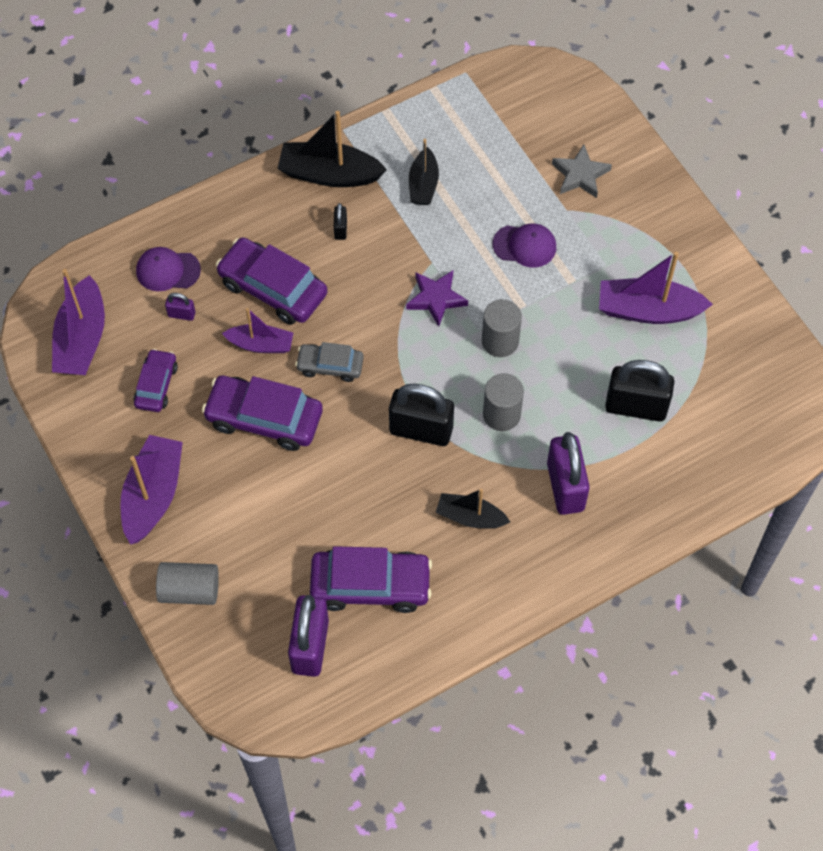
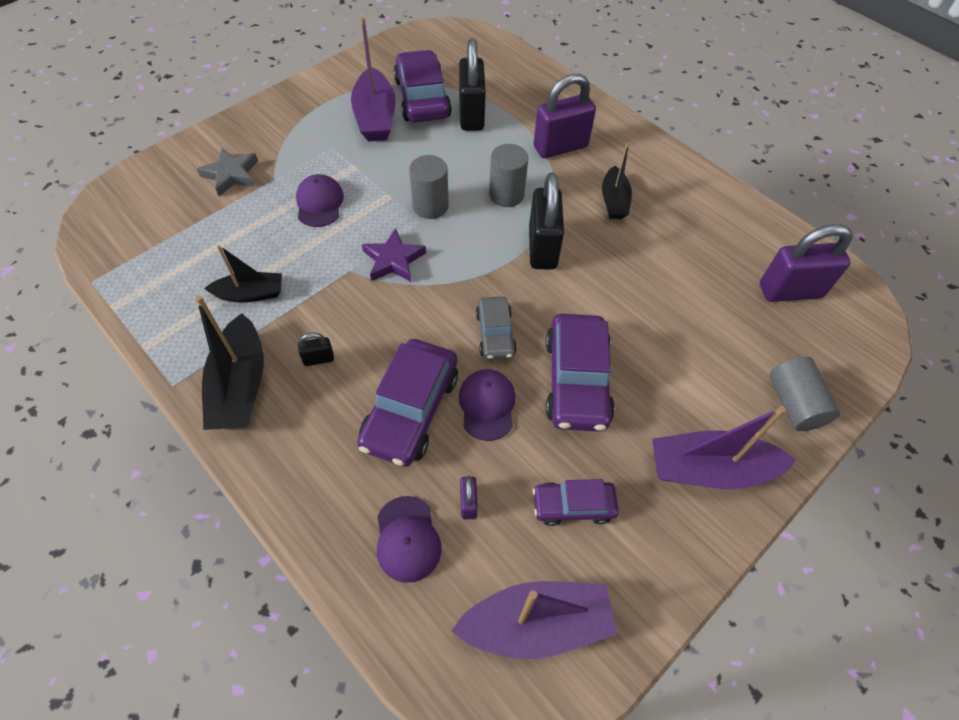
camera: 105 degrees left, 5 degrees down
purple boat [222,308,293,353] -> purple cap [459,369,515,441]
purple car [310,546,432,613] -> purple car moved to [393,50,452,122]

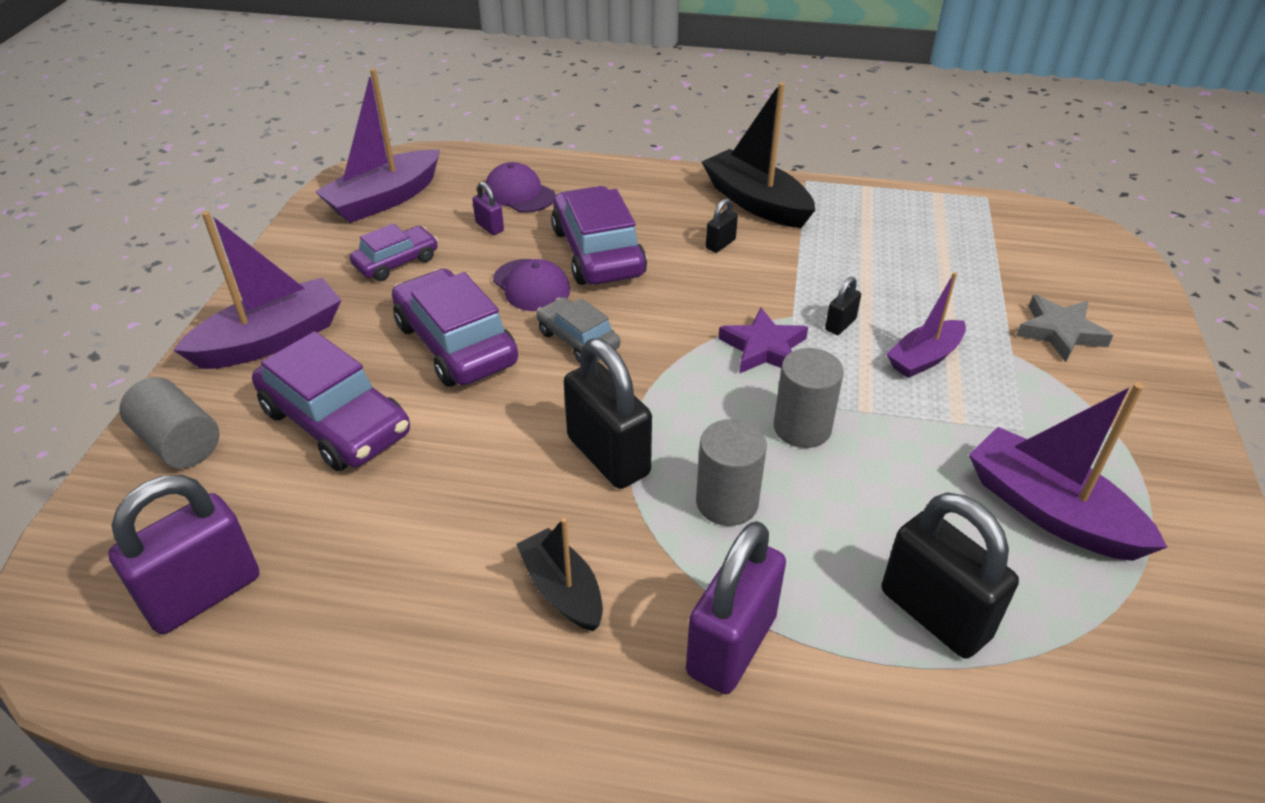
camera: 145 degrees right, 15 degrees down
black boat [204,245,282,303] -> none
purple cap [296,174,344,227] -> purple boat [886,272,966,378]
purple car [393,50,452,122] -> purple car moved to [252,331,410,471]
none -> black padlock [825,277,861,335]

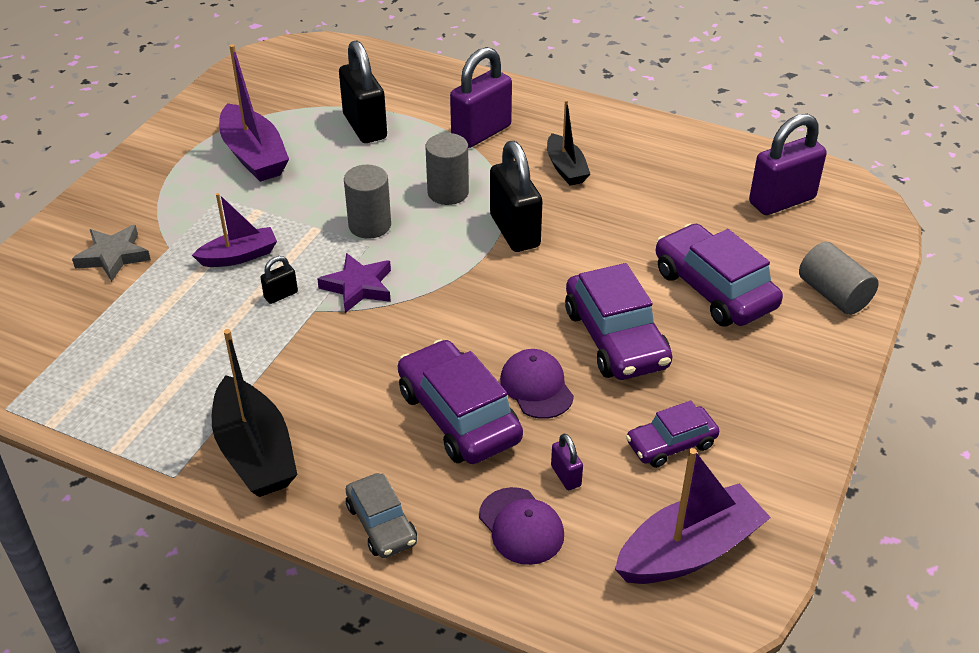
camera: 165 degrees left, 0 degrees up
purple boat [173,211,341,369] -> none
grey car [536,297,620,363] -> grey car moved to [345,473,417,558]
purple car [551,186,647,285] -> purple car turned 150 degrees clockwise [398,339,523,464]
black padlock [706,198,738,253] -> none

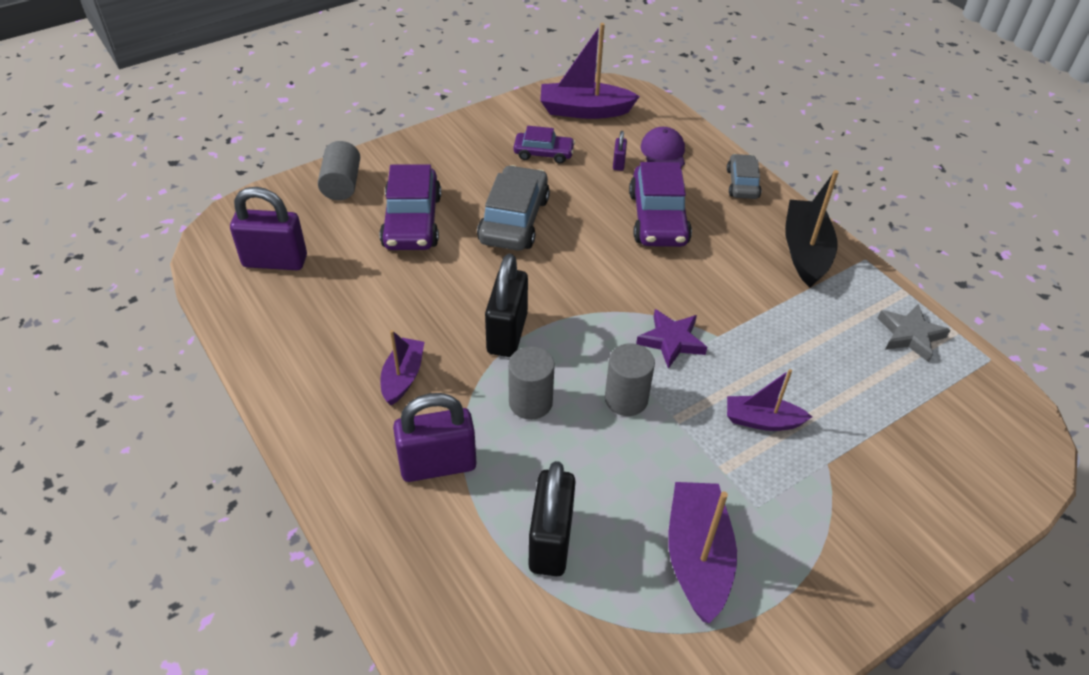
camera: 150 degrees left, 5 degrees up
grey star [72,225,151,282] -> grey star moved to [878,304,950,362]
black padlock [260,256,298,304] -> none
purple cap [500,349,574,419] -> none
black boat [547,100,590,186] -> purple boat [380,330,425,405]
purple car [565,263,672,380] -> grey car [477,165,550,251]

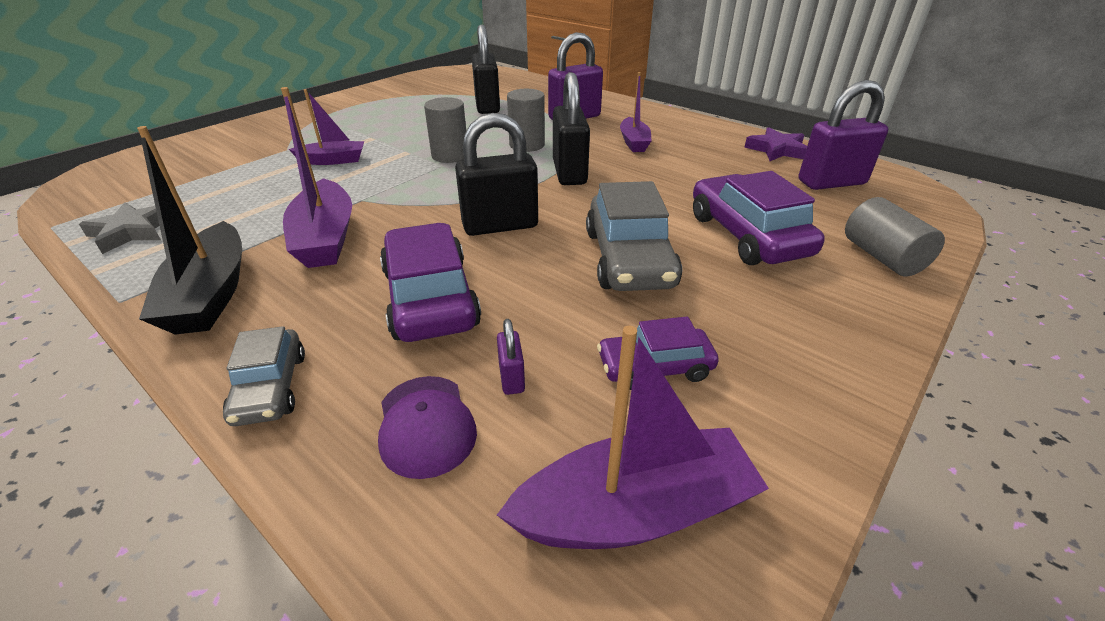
camera: 165 degrees right, 10 degrees down
purple star [636,309,707,369] -> purple star moved to [744,127,807,161]
purple boat [668,482,737,623] -> purple boat moved to [281,87,352,268]
none -> black padlock [455,113,538,236]

